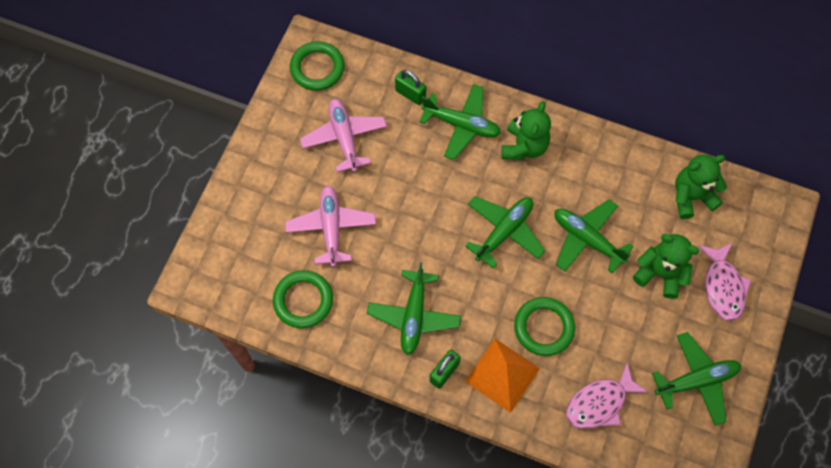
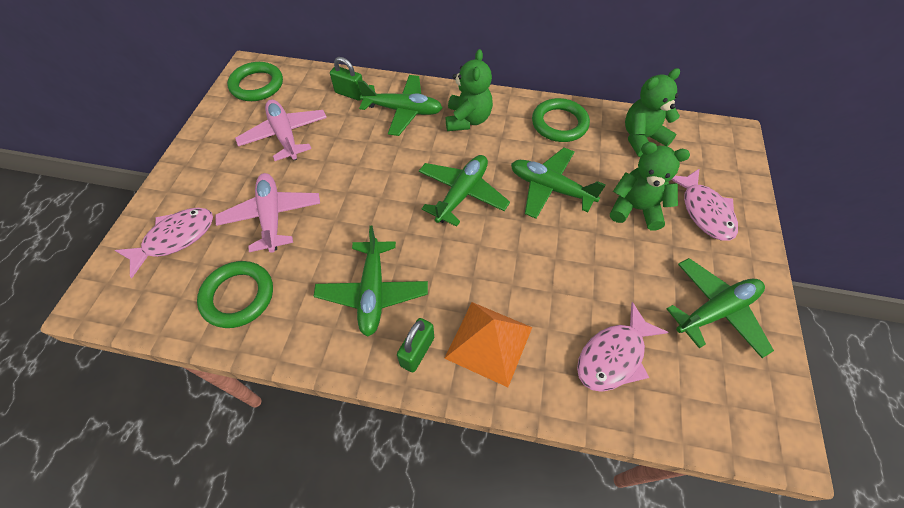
camera: 10 degrees left, 10 degrees down
green ring [514,297,575,356] -> green ring moved to [532,98,590,142]
none -> pink fish [115,208,213,278]

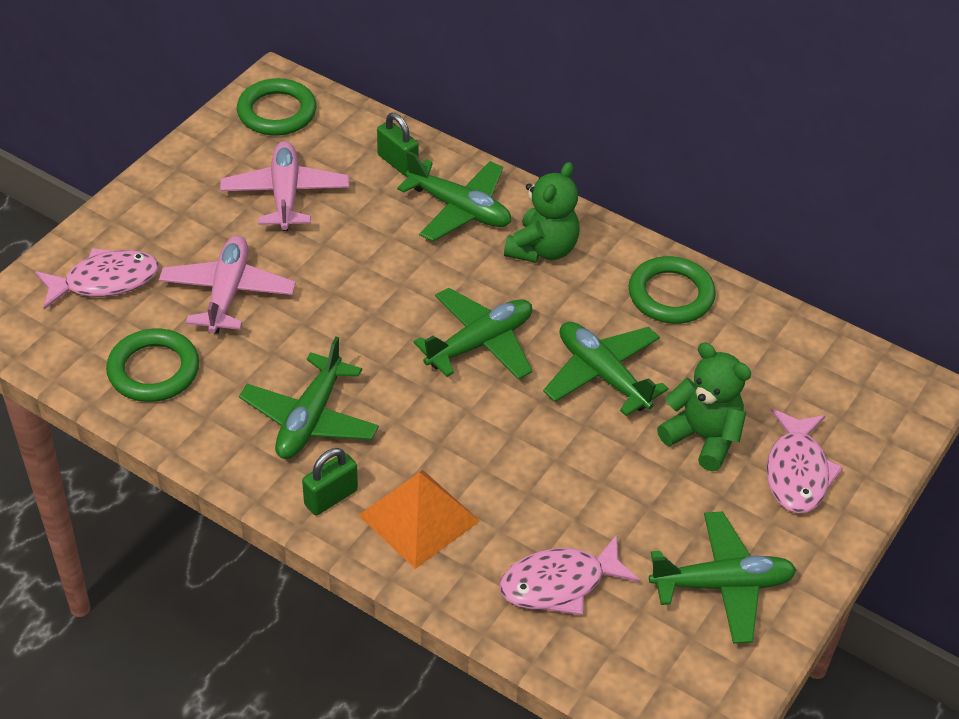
camera: 20 degrees right, 10 degrees down
green teddy bear [625,68,680,157] -> none

